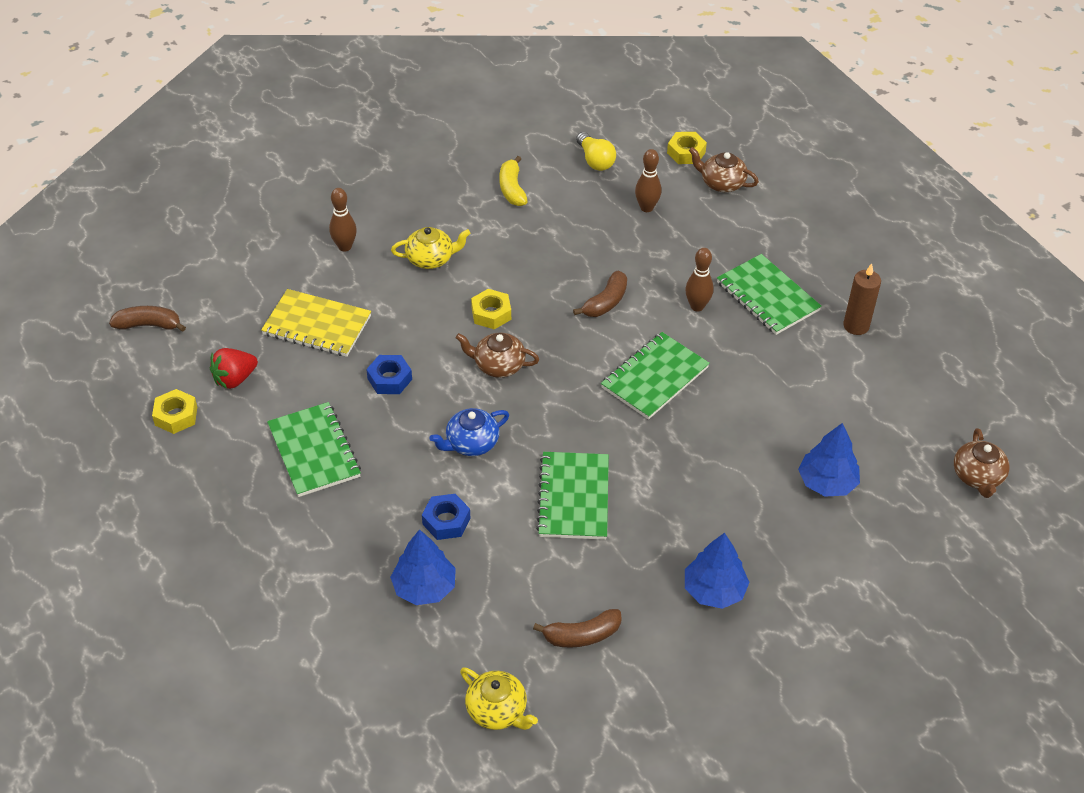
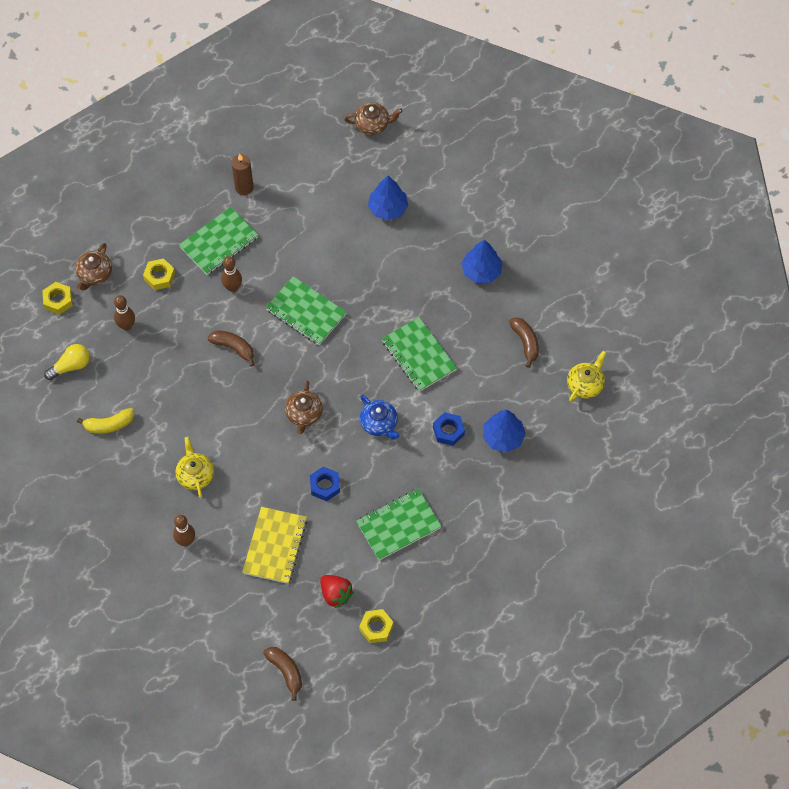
camera: 95 degrees left, 15 degrees up
brown banana [109,306,186,332] -> brown banana turned 150 degrees clockwise [263,647,302,701]
yellow nut [471,289,511,329] -> yellow nut moved to [143,258,175,290]
green notebook [536,452,609,540] -> green notebook turned 60 degrees clockwise [382,317,457,392]

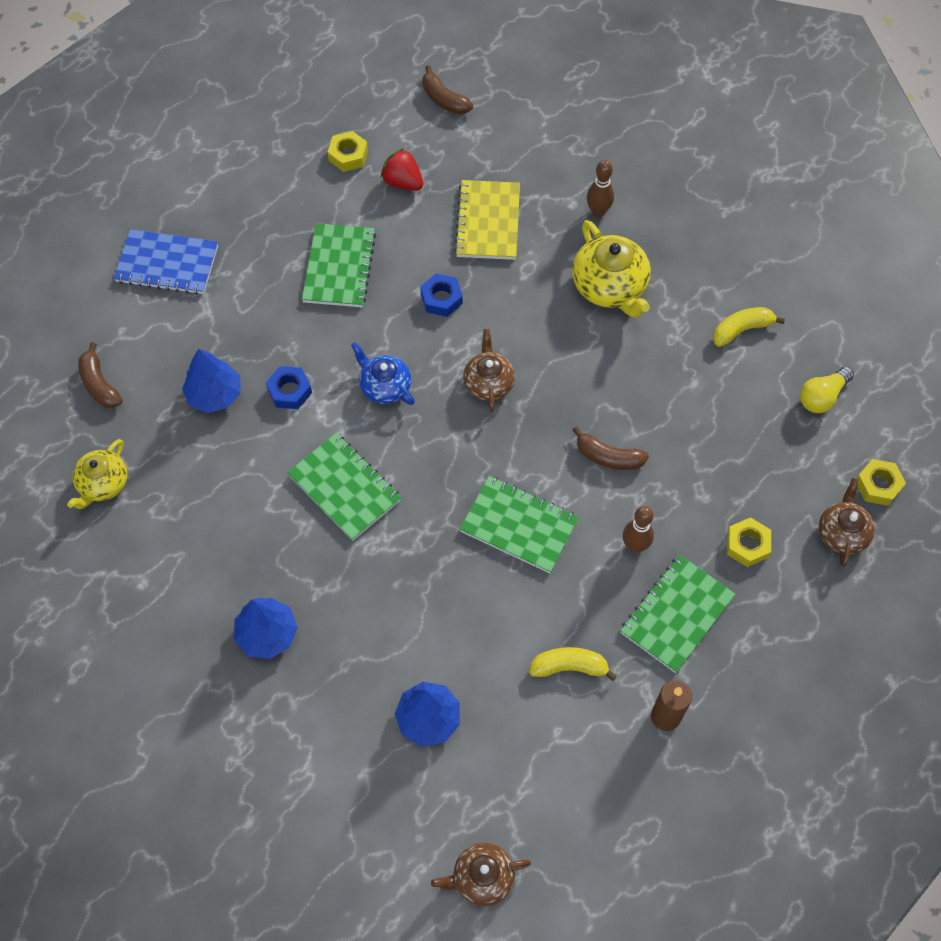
camera: 170 degrees right, 0 degrees up
brown bowling pin [114,295,135,331] -> none
yellow teapot [176,437,214,498] -> yellow teapot [572,220,651,318], size x1.56
green notebook [356,488,442,560] -> green notebook turned 45 degrees counterclockwise [302,223,376,307]
brown banana [509,317,539,368] -> brown banana moved to [78,342,122,408]
none -> blue notebook [113,229,218,295]
none -> yellow banana [529,647,617,681]

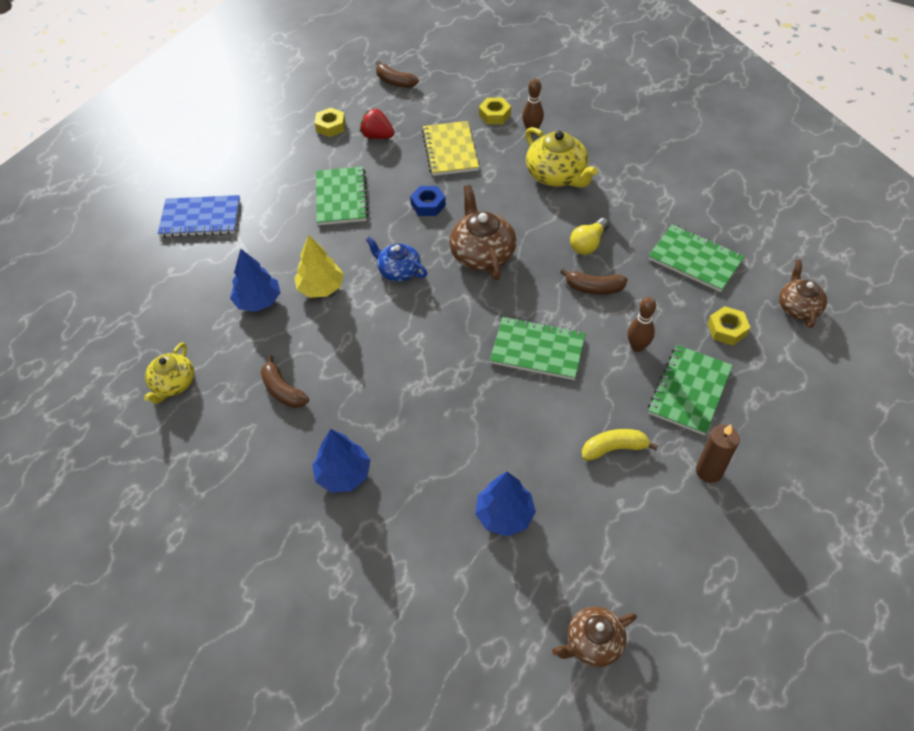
camera: 10 degrees left, 10 degrees down
brown banana [78,342,122,408] -> brown banana moved to [260,355,309,408]
blue nut [266,366,312,409] -> yellow tree [294,235,344,298]
green notebook [287,433,401,541] -> green notebook moved to [648,225,745,292]
brown teapot [463,329,515,412] -> brown teapot [449,185,516,280], size x1.56
yellow banana [713,307,785,347] -> none
yellow light bulb [800,367,854,413] -> yellow light bulb moved to [570,218,609,255]
yellow nut [857,459,906,506] -> yellow nut moved to [479,97,511,124]

